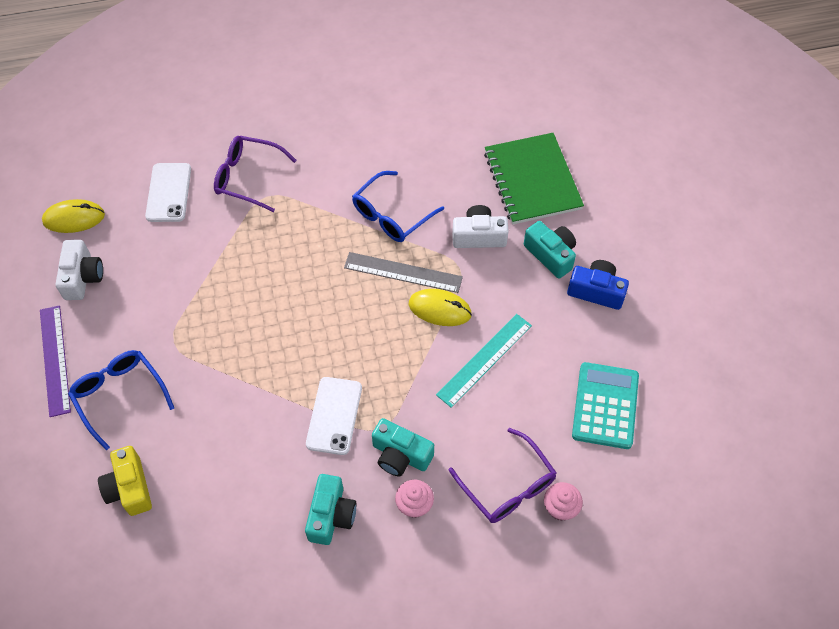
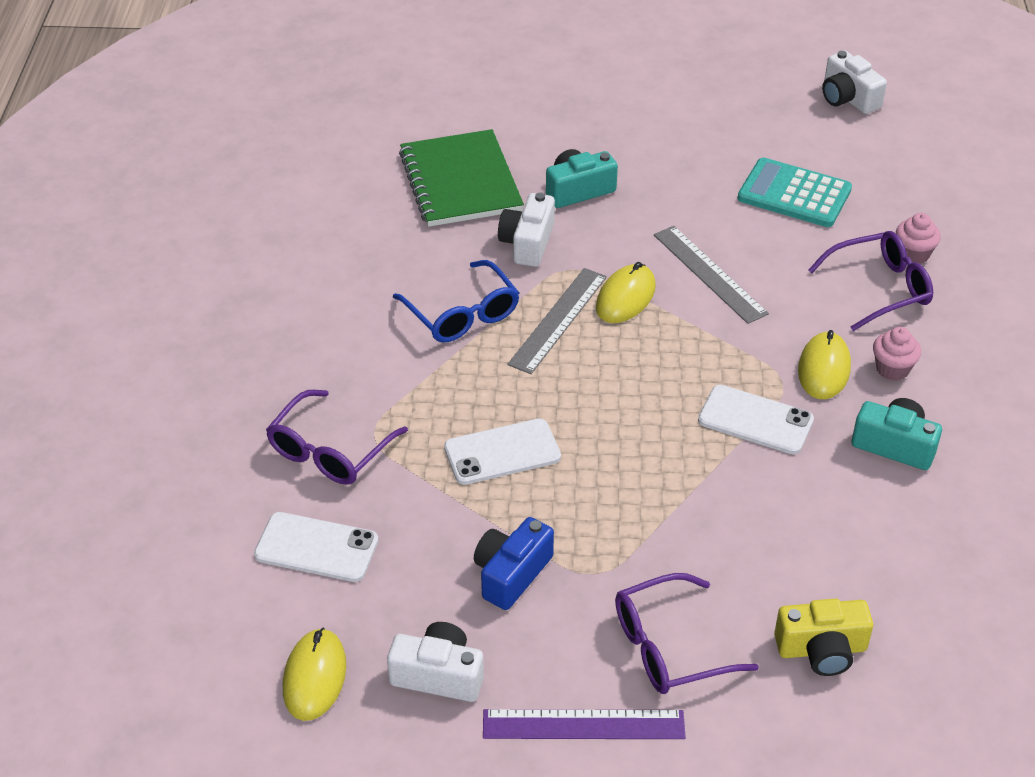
camera: 75 degrees left, 15 degrees down
blue glasses [68,350,174,450] -> purple glasses [615,573,759,694]
turquoise camera [372,418,434,477] -> yellow mouse [798,330,851,399]
turquoise ruler [436,314,532,408] -> grey ruler [654,226,769,324]
green notebook [484,133,584,224] -> green notebook turned 75 degrees clockwise [399,129,524,227]
blue camera [567,260,629,310] -> blue camera moved to [474,517,554,610]
none -> white phone [444,418,561,485]
none -> white camera [822,51,887,114]

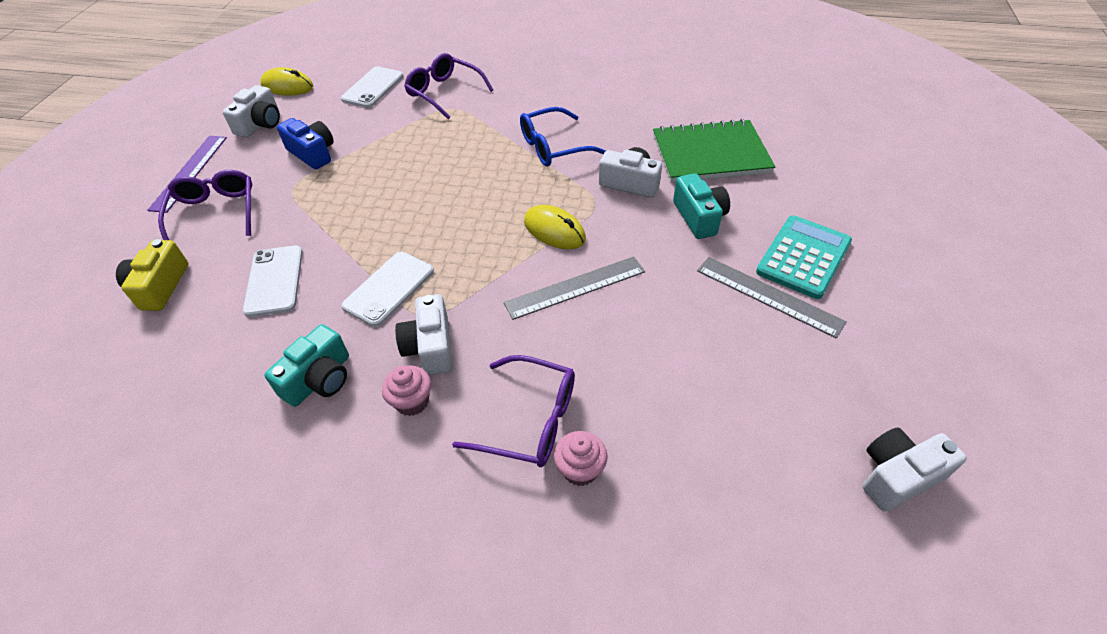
camera: 100 degrees right, 5 degrees up
white phone [444,418,561,485] -> white phone moved to [243,246,303,317]
grey ruler [508,268,607,374] -> grey ruler moved to [697,257,847,339]
turquoise calculator [738,158,852,227] -> turquoise calculator moved to [756,215,852,299]
yellow mouse [798,330,851,399] -> white camera [395,294,453,375]
purple glasses [808,231,933,331] -> purple glasses turned 60 degrees counterclockwise [452,355,575,467]

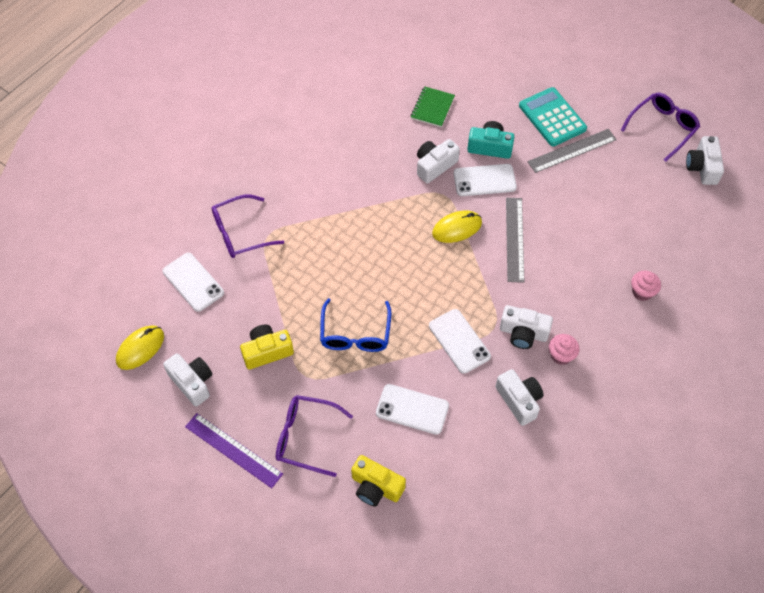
camera: 65 degrees left, 10 degrees up
turquoise camera [264,324,349,407] -> white camera [495,369,543,426]
blue camera [277,118,334,169] -> yellow camera [240,325,294,370]
purple glasses [452,355,575,467] -> purple glasses moved to [621,93,700,162]
blue glasses [520,107,606,167] -> blue glasses moved to [320,298,391,352]
green notebook [653,119,776,182] -> green notebook [411,86,455,127], size x0.54
none -> white phone [454,164,517,196]

